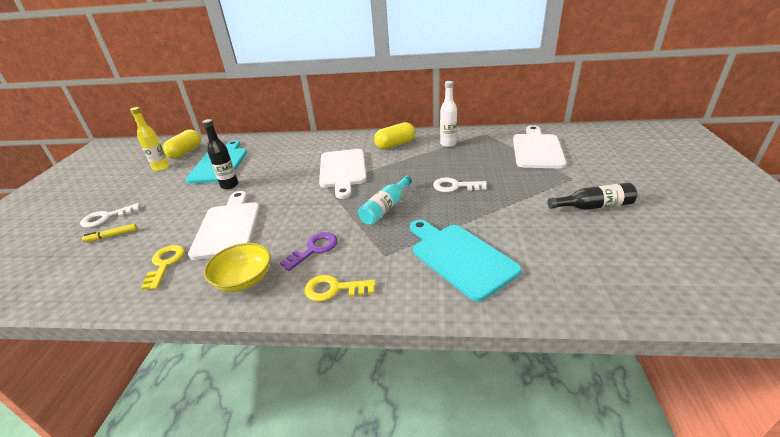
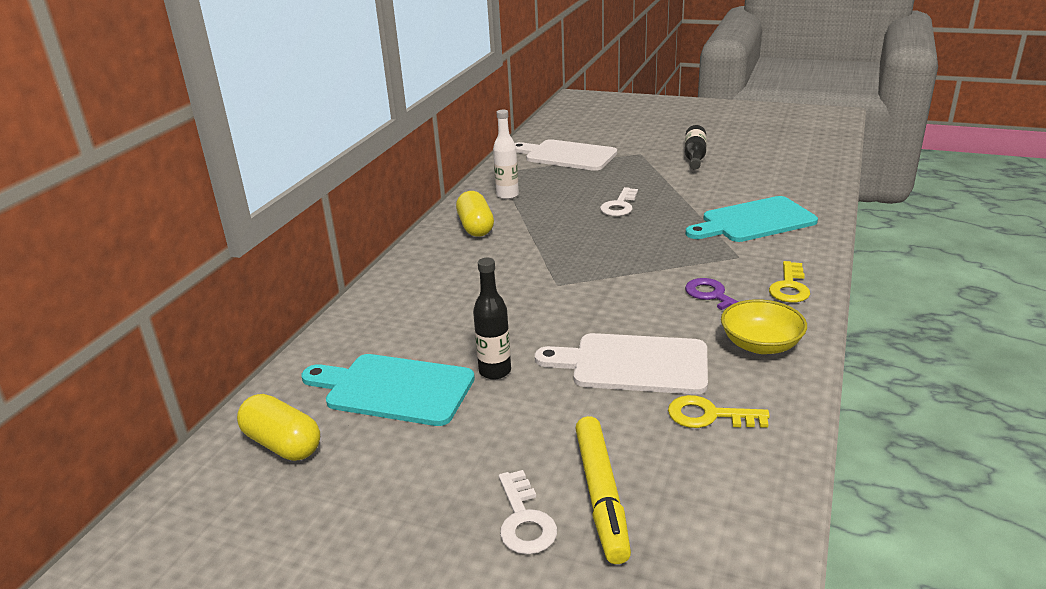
camera: 75 degrees left, 5 degrees down
yellow marker [82,224,137,242] -> yellow marker [575,416,631,564], size x1.99
yellow bottle [130,107,169,171] -> none
white cutting board [319,149,367,199] -> none
turquoise bottle [358,175,412,225] -> none

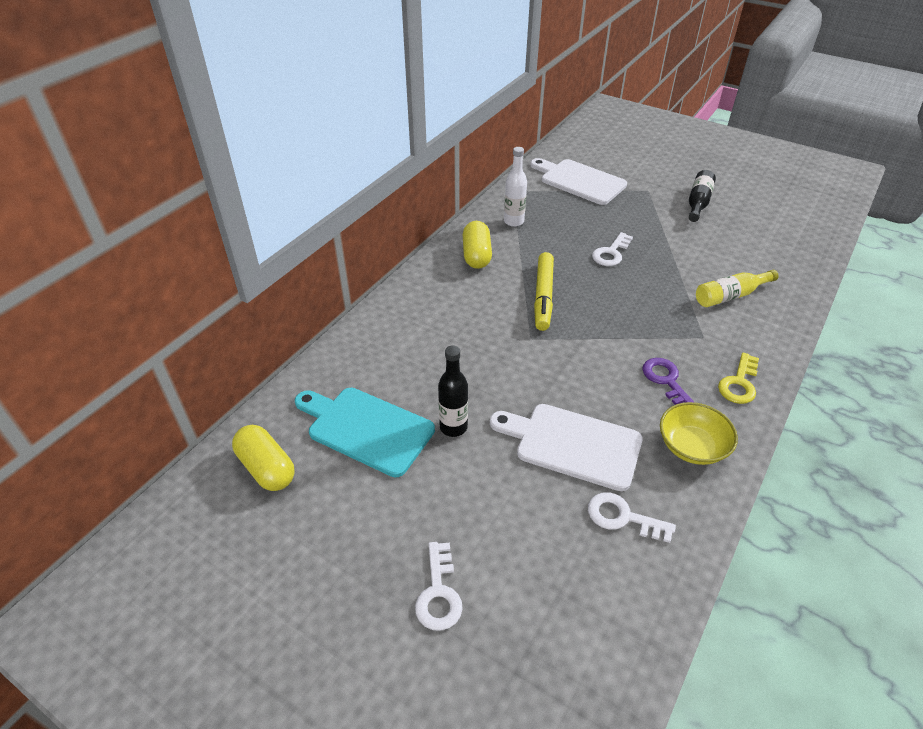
camera: 10 degrees right, 15 degrees up
yellow marker [575,416,631,564] -> yellow marker moved to [534,252,554,331]
yellow key [668,395,770,428] -> white key [588,492,676,543]
turquoise cutting board [686,196,818,242] -> yellow bottle [696,270,779,307]

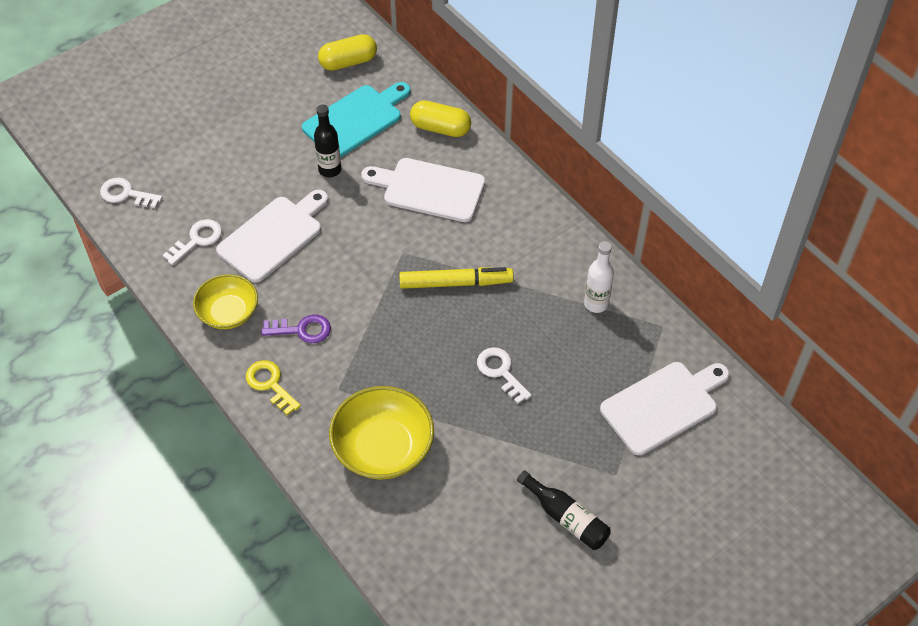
camera: 110 degrees right, 10 degrees up
white key [415,542,463,631] -> white key moved to [100,178,163,209]
yellow capsule [463,221,492,269] -> yellow capsule moved to [410,100,471,137]
yellow marker [534,252,554,331] -> yellow marker turned 150 degrees clockwise [399,267,514,289]
yellow bottle [696,270,779,307] -> yellow bowl [329,386,434,480]
none -> white cutting board [361,158,485,222]

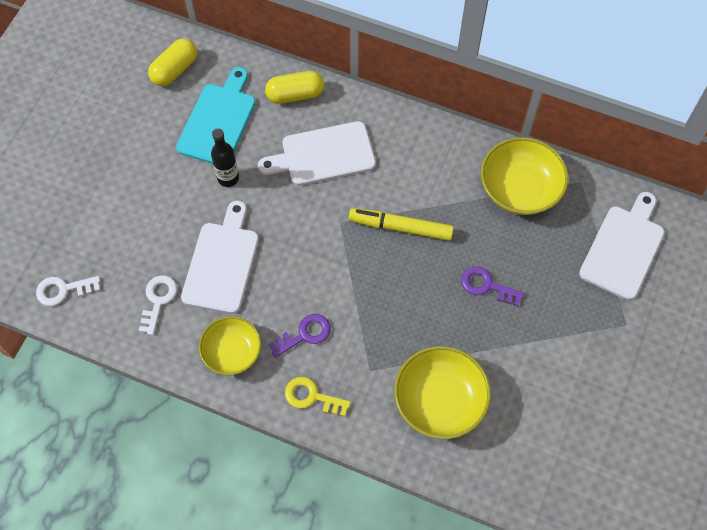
camera: 30 degrees left, 10 degrees up
yellow marker [399,267,514,289] -> yellow marker turned 135 degrees counterclockwise [349,208,454,241]
white key [477,347,532,404] -> purple key [461,266,524,306]
black bottle [517,470,611,550] -> none
white bottle [584,241,614,313] -> yellow bowl [481,137,569,215]

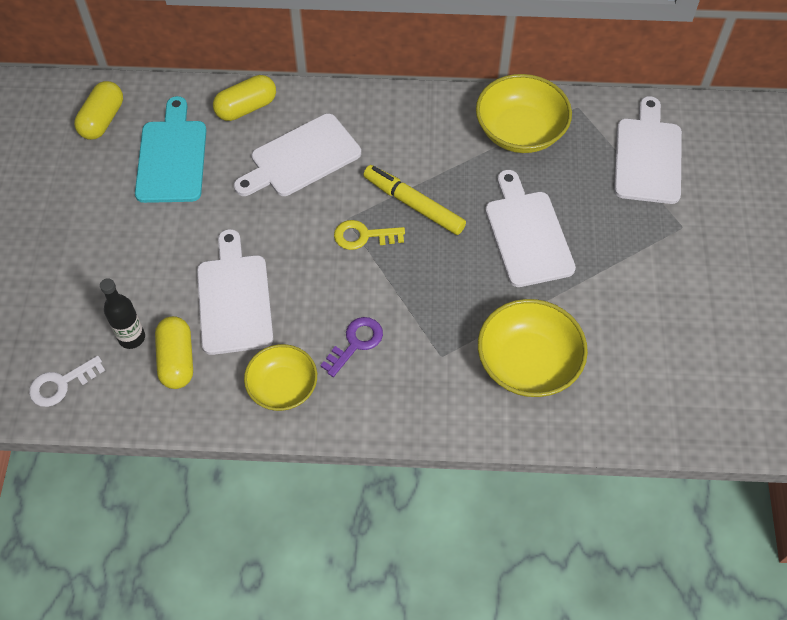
camera: 20 degrees left, 5 degrees down
white key [139,275,177,335] -> yellow capsule [155,316,193,389]
black bottle [211,128,239,187] -> black bottle moved to [100,278,145,349]
yellow key [285,377,351,416] -> yellow key moved to [334,220,405,250]
yellow marker [349,208,454,241] -> yellow marker turned 45 degrees clockwise [363,165,466,235]
purple key [461,266,524,306] -> white cutting board [485,170,576,287]

